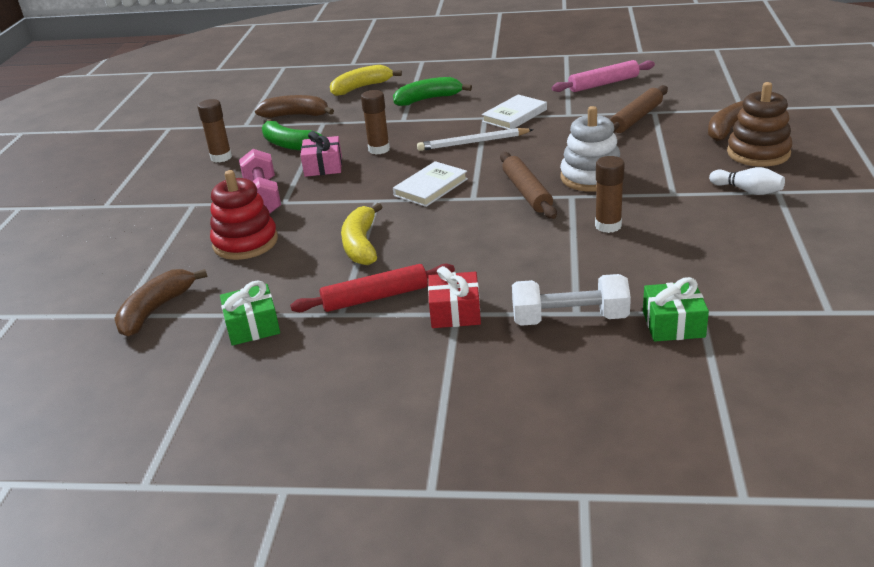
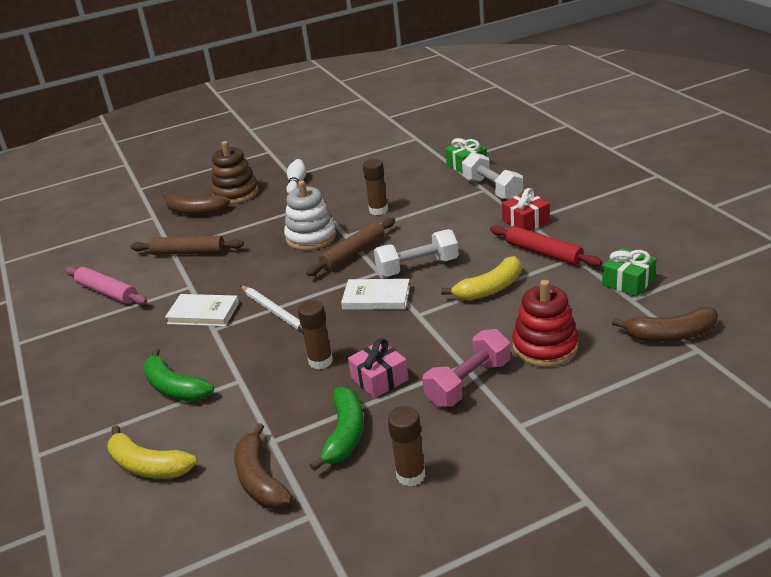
camera: 120 degrees left, 0 degrees up
none -> white dumbbell [374,229,459,277]

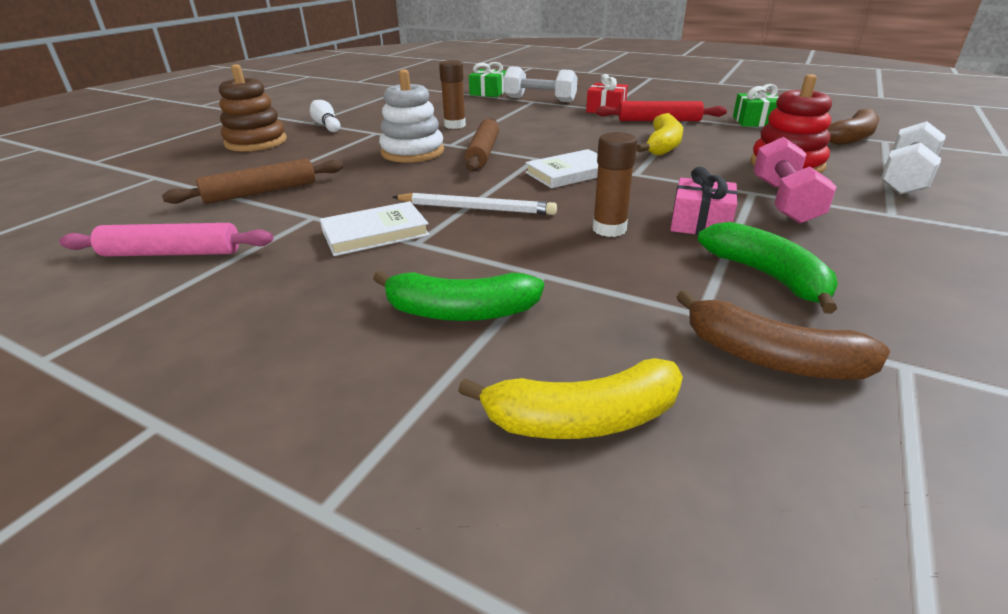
camera: 40 degrees left, 0 degrees up
brown banana [164,194,230,215] -> none
white dumbbell [374,229,459,277] -> white dumbbell moved to [880,121,946,194]
brown glue stick [388,406,425,486] -> none

